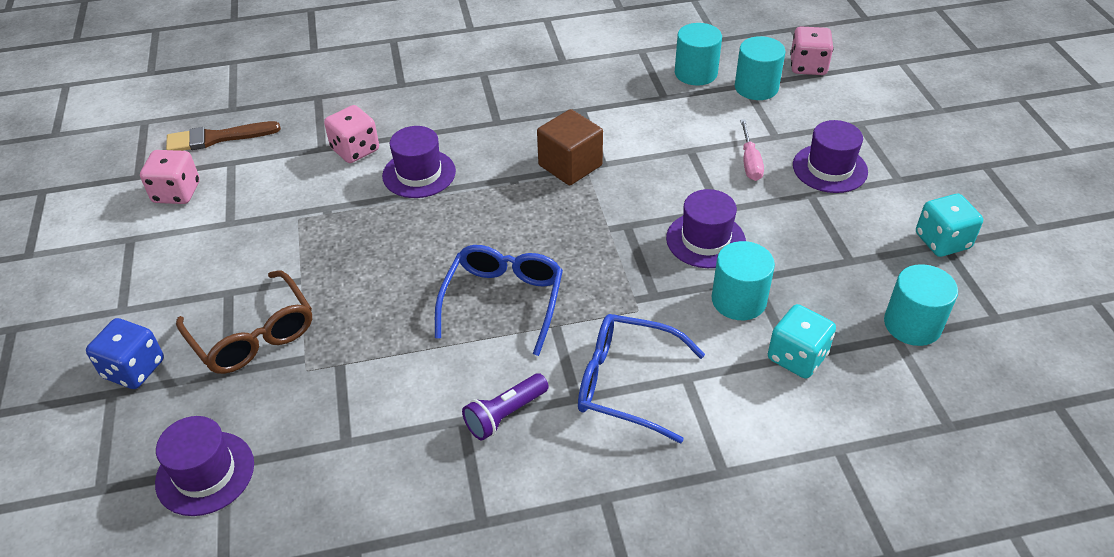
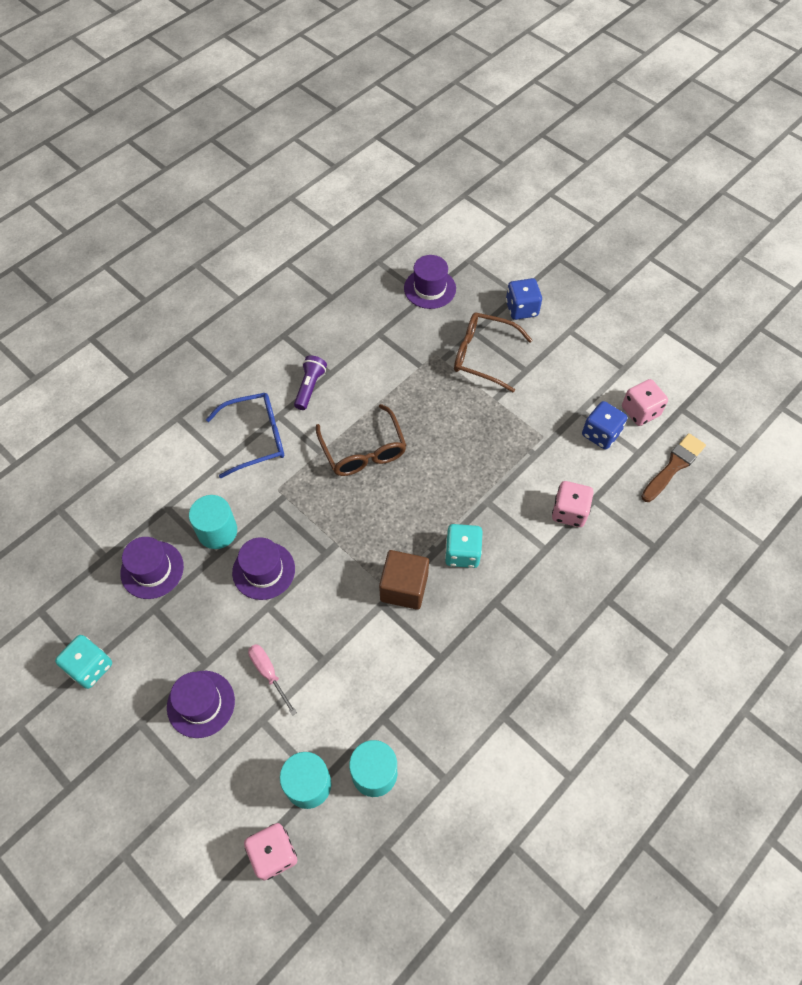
camera: 145 degrees right, 15 degrees up
purple hat [382,126,456,198] -> purple hat moved to [120,537,184,599]
blue glasses [435,245,563,356] -> brown glasses [316,404,407,476]
turquoise dice [768,304,836,379] -> turquoise dice moved to [445,524,483,568]
turquoise cylinder [884,264,958,346] -> none
none -> blue dice [582,401,627,449]

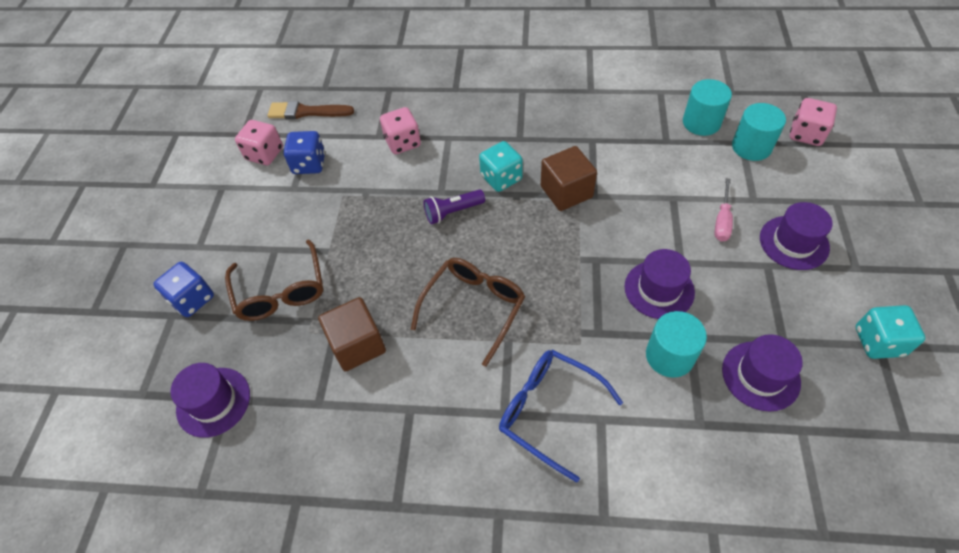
camera: 125 degrees left, 5 degrees down
purple flashlight [294,355,327,410] -> purple flashlight moved to [423,189,485,224]
none -> brown cube [318,297,386,371]

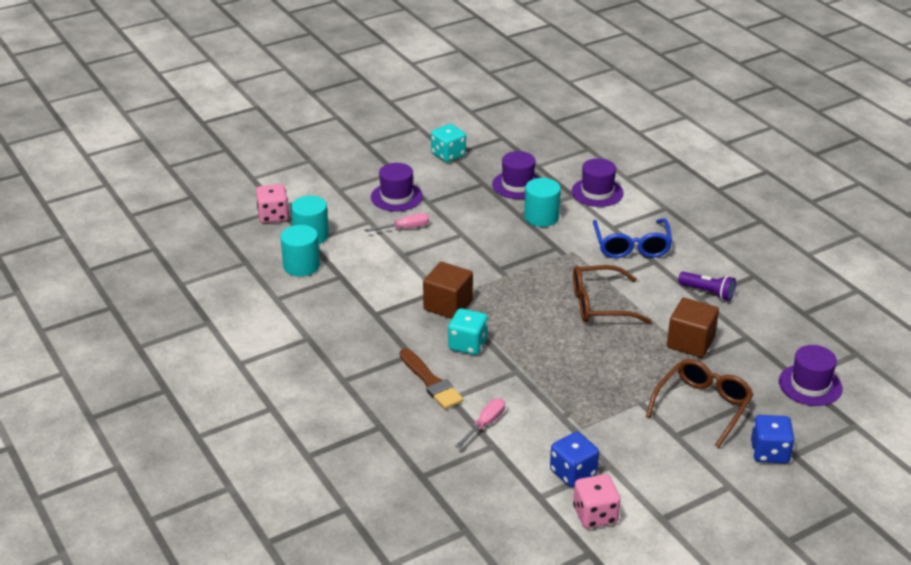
camera: 130 degrees left, 20 degrees down
brown brush [267,101,354,119] -> brown brush moved to [399,348,463,409]
pink dice [380,107,421,154] -> pink screwdriver [455,398,505,448]
purple flashlight [423,189,485,224] -> purple flashlight moved to [678,272,736,301]
purple hat [625,249,695,319] -> purple hat moved to [571,158,624,207]

